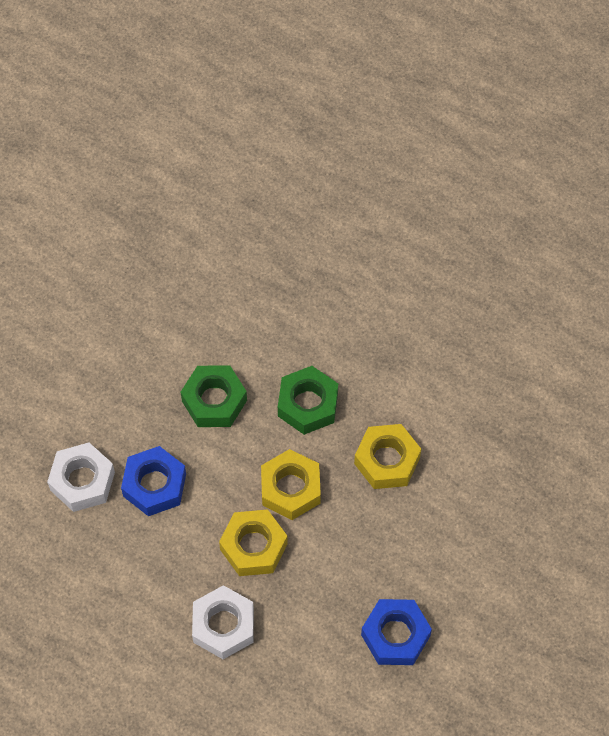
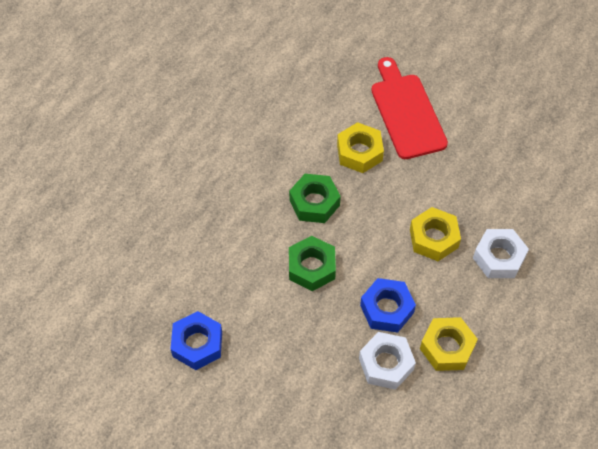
camera: 90 degrees left, 5 degrees down
yellow nut [261,449,321,520] -> yellow nut moved to [420,317,478,371]
blue nut [361,599,432,665] -> blue nut moved to [171,311,222,370]
none -> red cutting board [371,57,448,159]

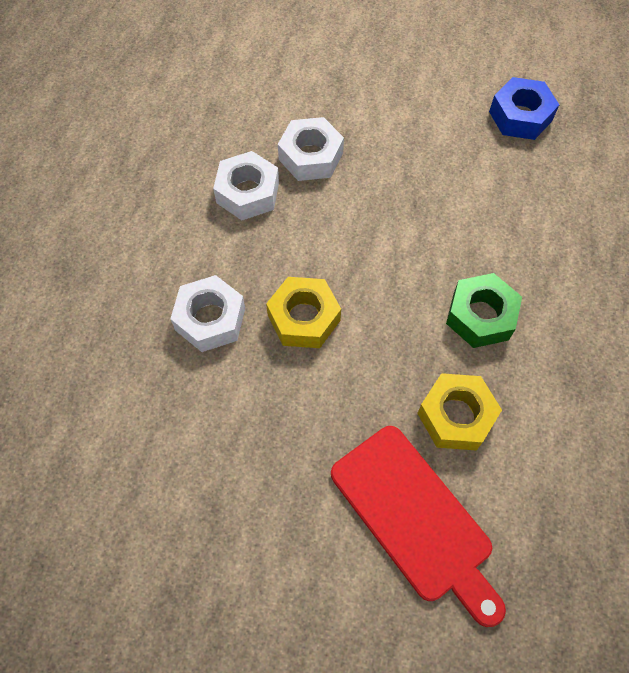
camera: 160 degrees right, 5 degrees up
green nut [289,236,336,291] -> none
blue nut [360,278,416,333] -> none
yellow nut [420,317,478,371] -> white nut [213,151,279,220]

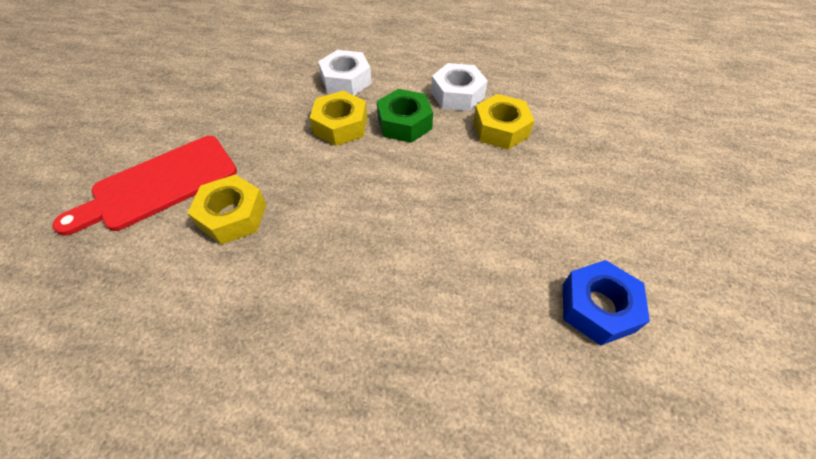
camera: 90 degrees right, 10 degrees down
white nut [278,117,344,181] -> yellow nut [473,94,535,150]
green nut [446,273,522,348] -> green nut moved to [377,89,433,143]

